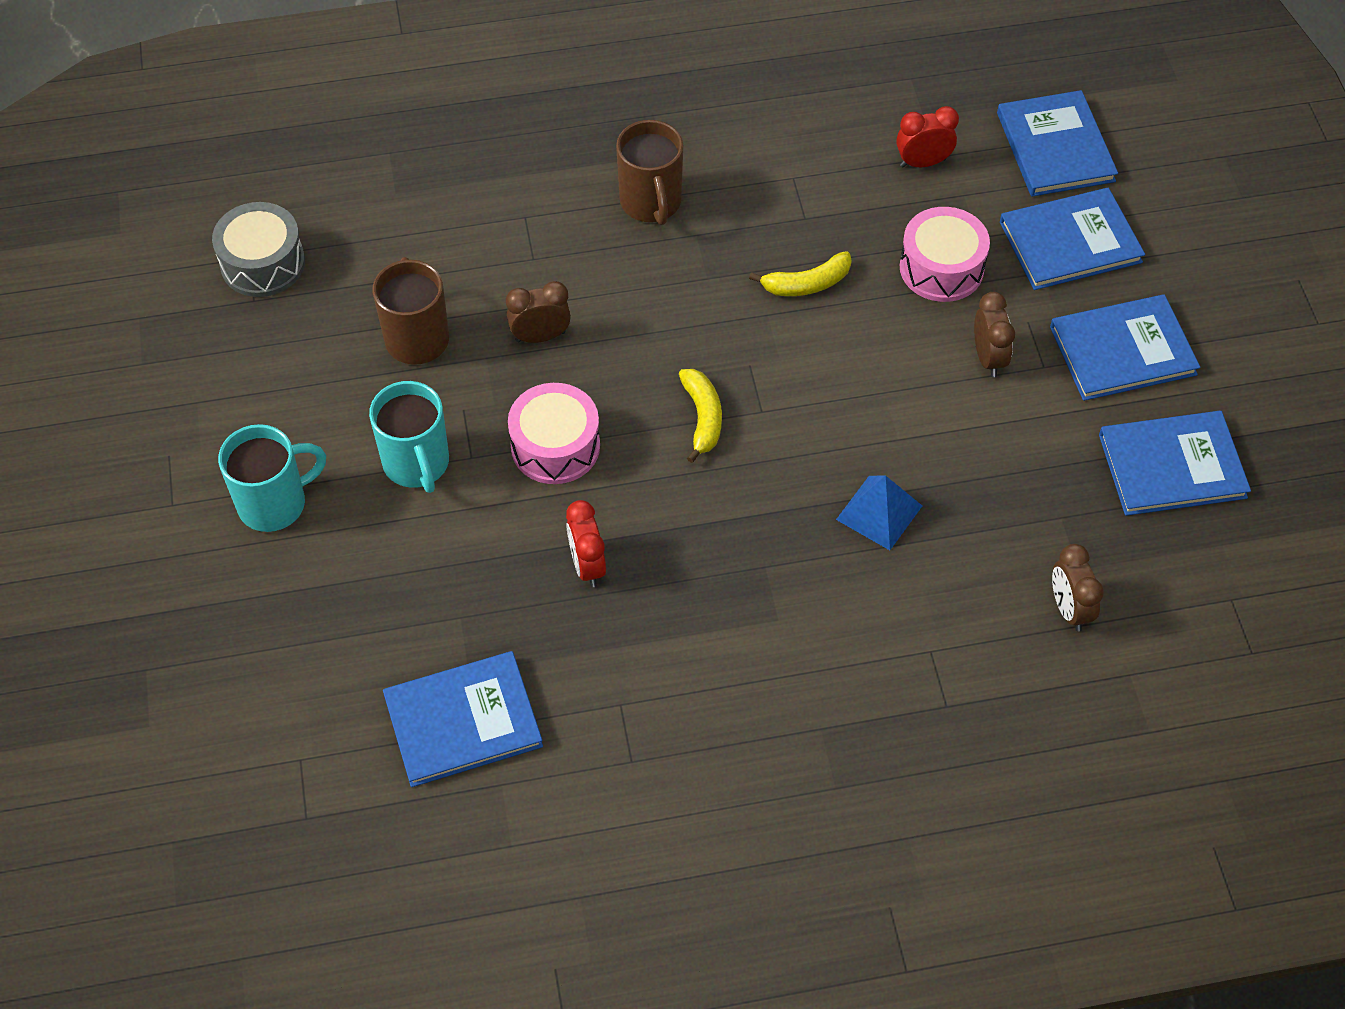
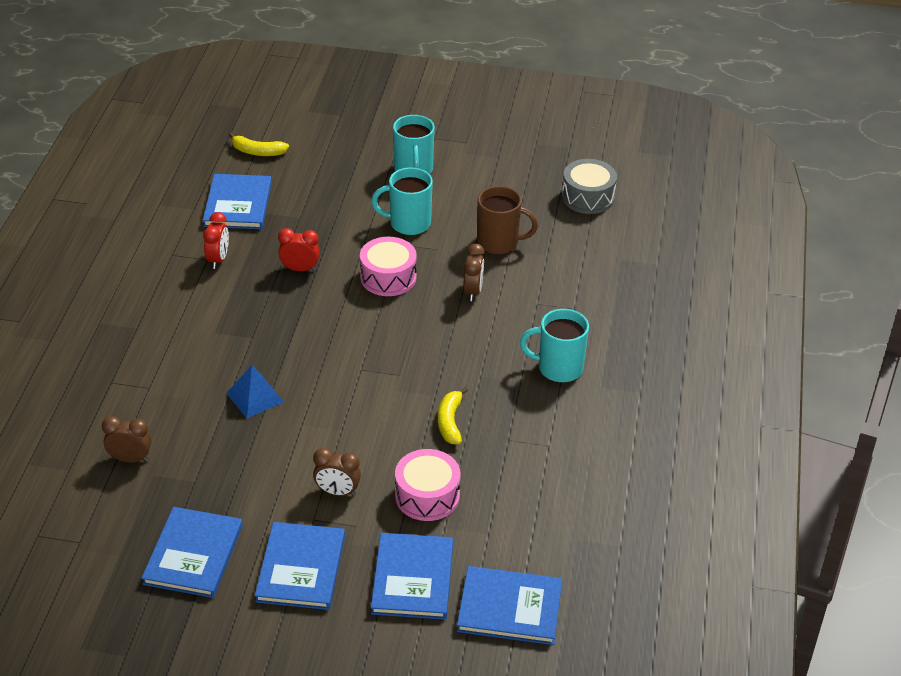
camera: 110 degrees right, 15 degrees down
brown mug [616,120,683,225] -> turquoise mug [520,309,589,382]
yellow banana [679,369,722,463] -> yellow banana moved to [229,133,289,156]
red clock [896,106,959,168] -> red clock moved to [203,212,229,269]

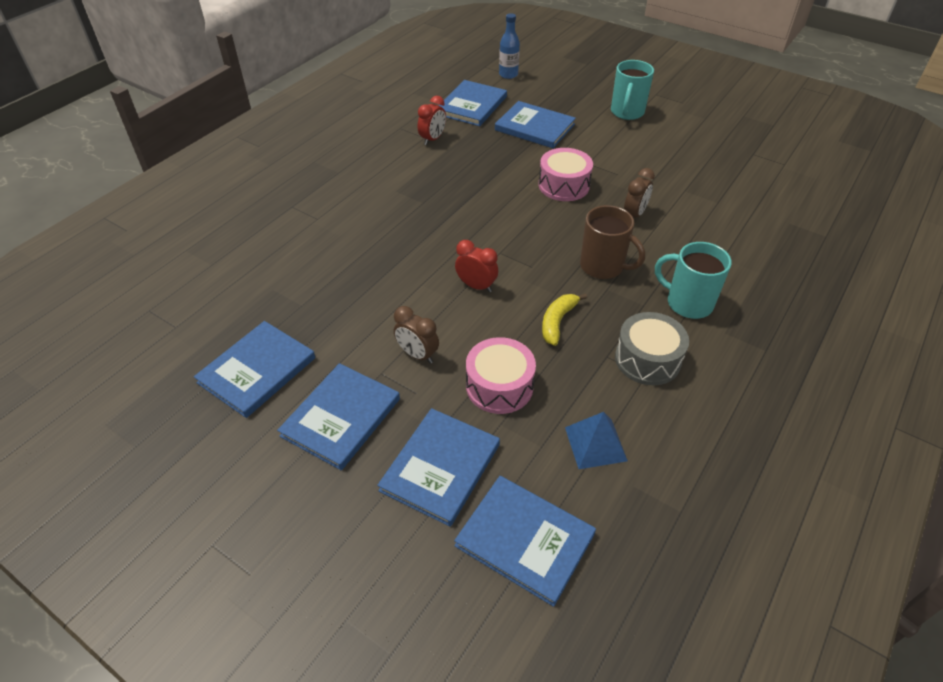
camera: 25 degrees right, 5 degrees up
brown clock [102,416,151,463] -> none
blue pyramid [226,365,284,418] -> blue pyramid moved to [565,412,628,469]
yellow banana [229,133,289,156] -> blue bottle [499,13,520,79]
red clock [278,228,320,271] -> red clock moved to [455,240,498,292]
turquoise mug [371,167,433,235] -> none
brown mug [477,186,538,254] -> brown mug moved to [580,205,645,279]
grey drum [562,159,617,214] -> grey drum moved to [615,312,689,385]
none -> blue book [495,101,576,148]

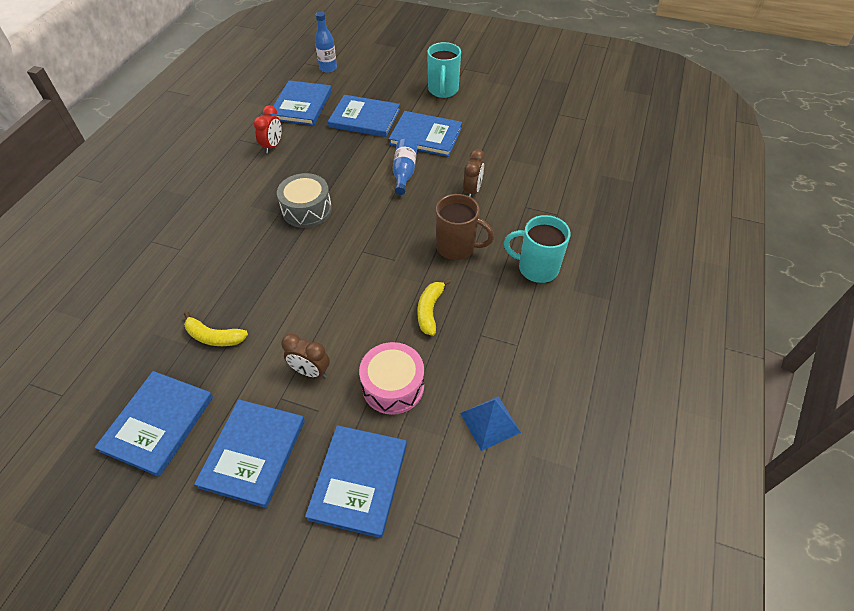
camera: 15 degrees left, 5 degrees up
blue book [454,476,596,607] -> blue book moved to [389,111,462,157]
red clock [455,240,498,292] -> none
pink drum [539,148,593,201] -> blue bottle [393,139,417,195]
grey drum [615,312,689,385] -> grey drum moved to [277,173,332,228]
none -> yellow banana [184,311,248,346]

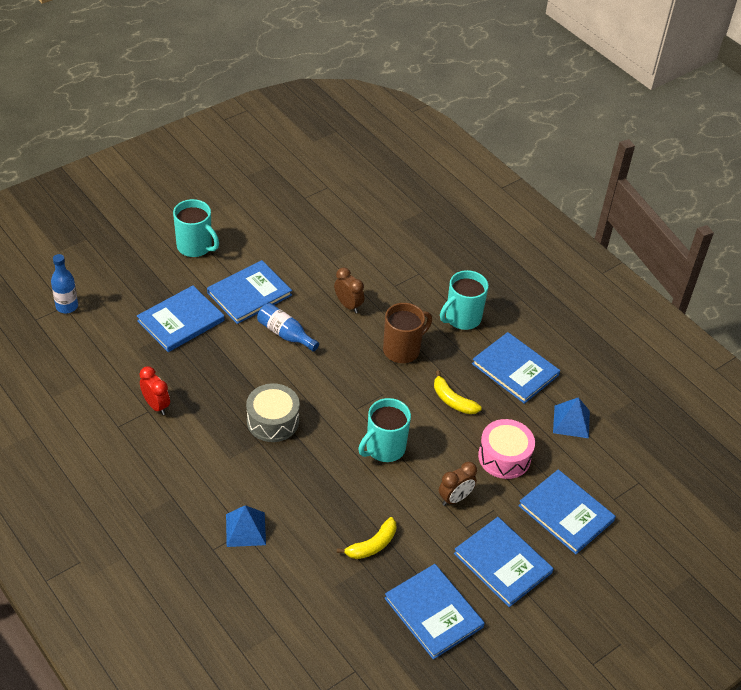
camera: 60 degrees left, 5 degrees down
blue book [271,80,332,126] -> blue book moved to [472,332,560,404]
none -> blue pyramid [226,505,266,547]
none -> turquoise mug [358,398,411,462]

